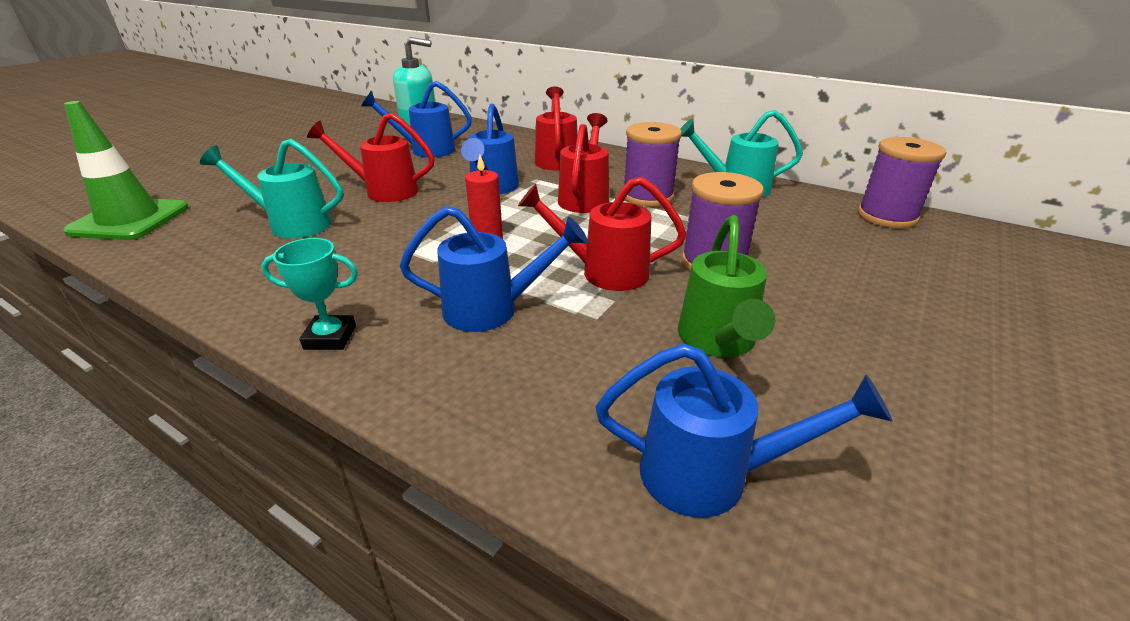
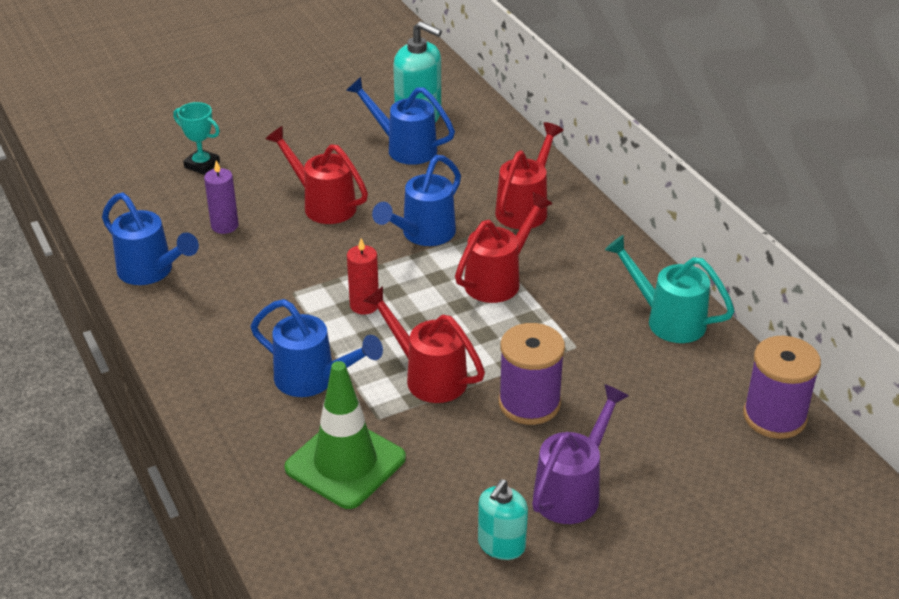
camera: 30 degrees right, 5 degrees up
green traffic cone [63,101,188,240] -> green traffic cone moved to [284,361,406,509]
turquoise watering can [200,139,343,238] -> purple candle [204,161,239,234]
turquoise trophy [261,238,358,350] -> turquoise trophy moved to [173,102,220,175]
blue watering can [595,343,893,518] -> blue watering can moved to [102,192,199,285]
purple spool [624,122,682,207] -> none
green watering can [678,215,775,358] -> none
none -> turquoise soap dispenser [478,479,528,560]
none -> purple watering can [532,384,629,524]

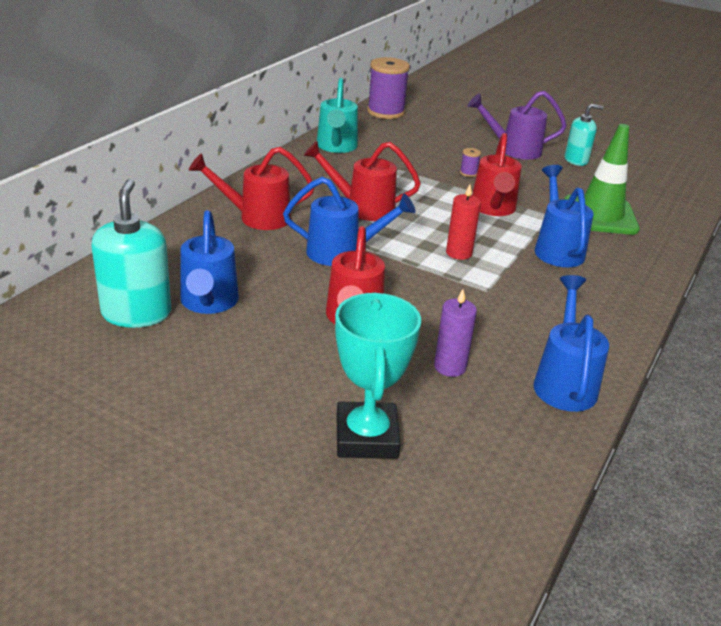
camera: 125 degrees left, 5 degrees down
turquoise trophy [173,102,220,175] -> turquoise trophy [335,292,421,459], size x1.65
purple spool [499,323,565,425] -> purple spool [460,148,481,177], size x0.41

